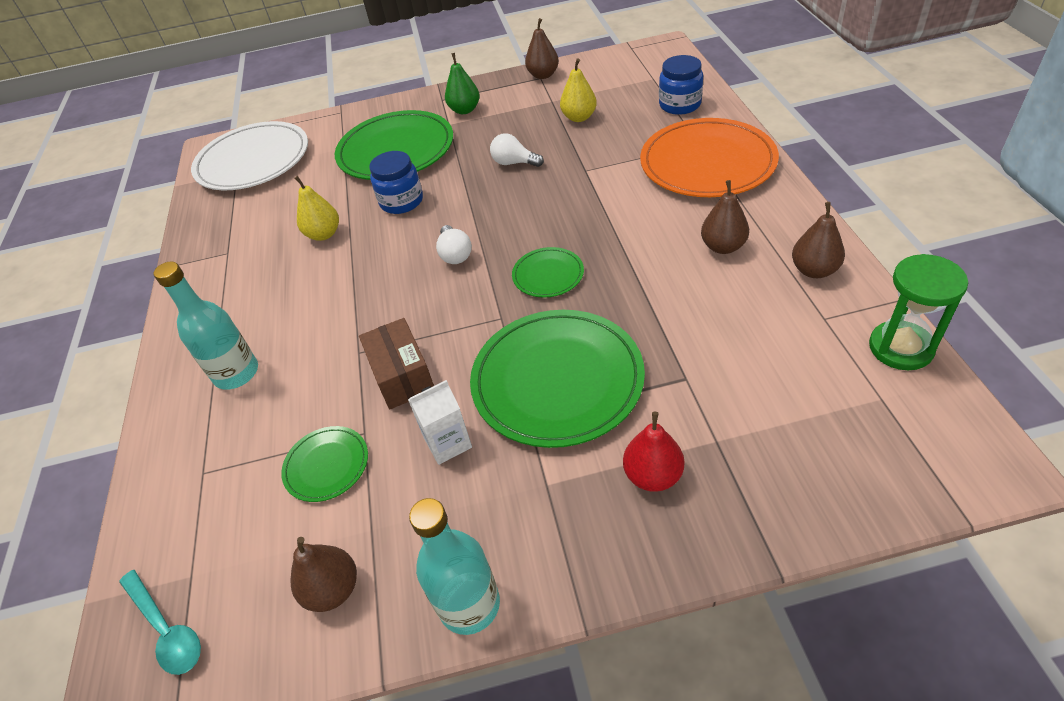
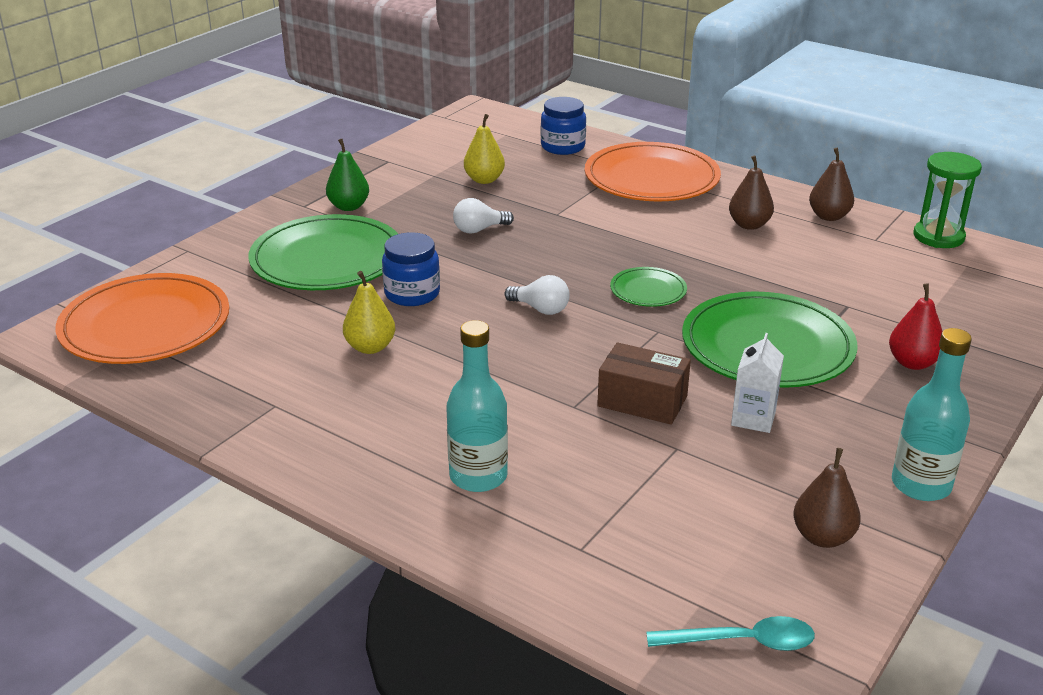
camera: 50 degrees left, 15 degrees down
white plate [191,121,308,190] -> orange plate [55,273,229,364]
green plate [281,426,368,502] -> none
brown pear [525,18,559,79] -> none

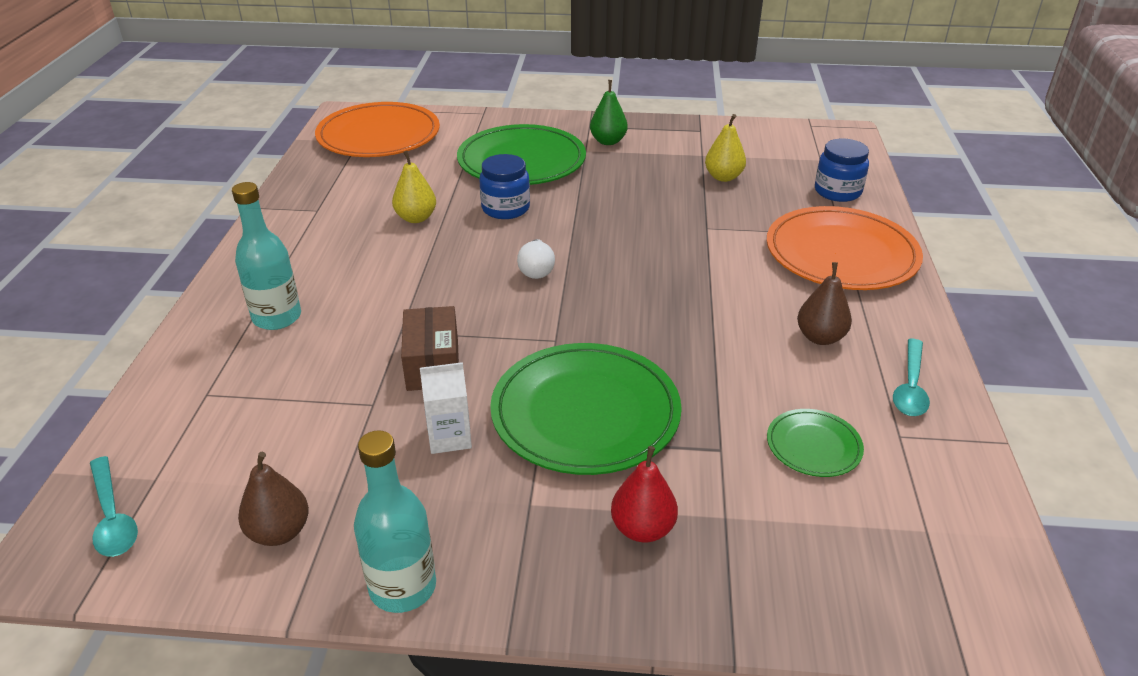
camera: 60 degrees right, 5 degrees up
white light bulb [453,198,514,234] -> none
green plate [610,267,687,307] -> green plate moved to [767,409,864,477]
brown pear [809,148,854,221] -> turquoise spoon [893,339,930,416]
green hourglass [914,152,982,248] -> none

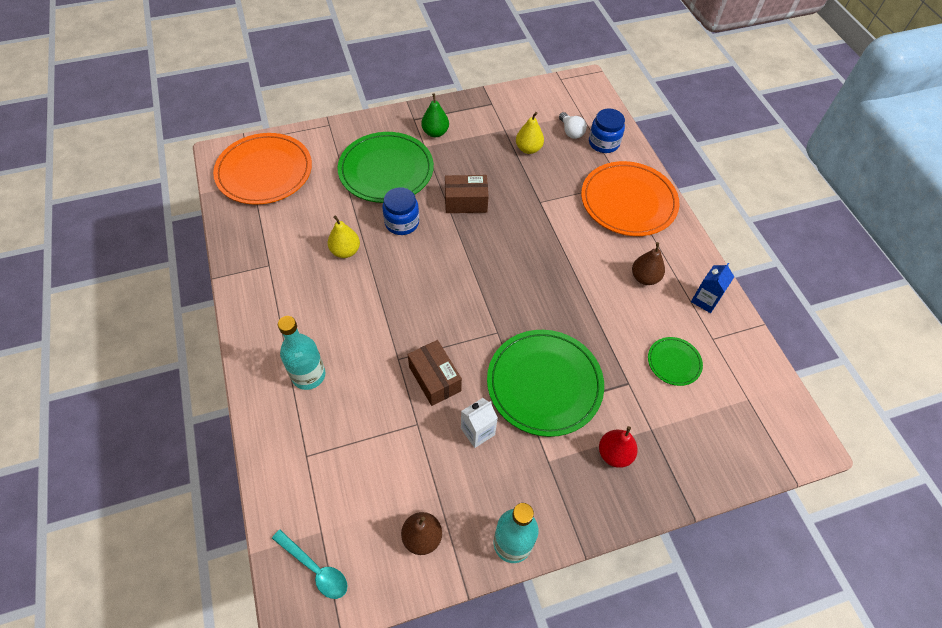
camera: 25 degrees left, 20 degrees up
white light bulb [517,239,555,279] -> white light bulb moved to [559,112,587,139]
turquoise spoon [893,339,930,416] -> blue carton [691,263,734,313]
none -> brown box [445,175,489,213]

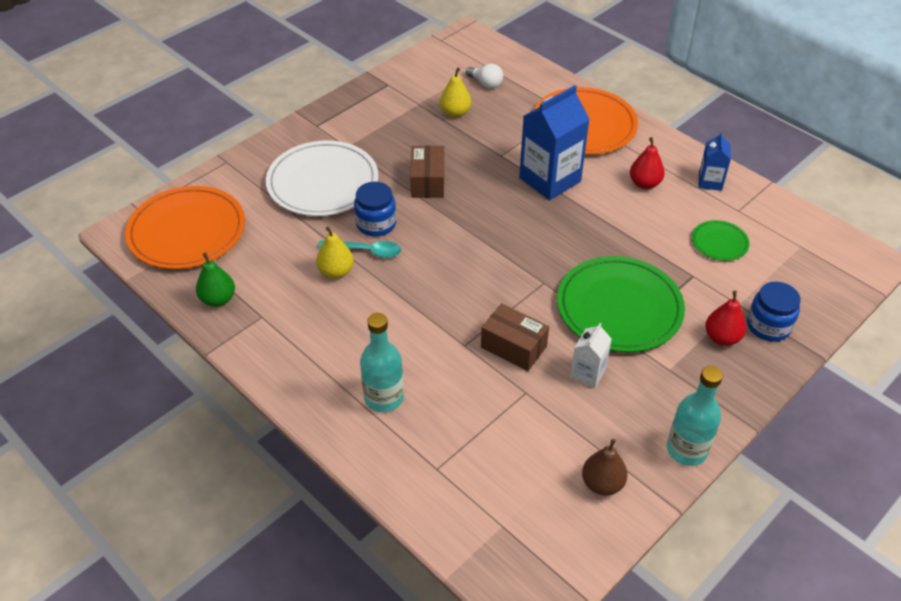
camera: 25 degrees left, 10 degrees down
turquoise spoon [272,530,348,599] -> turquoise spoon moved to [318,240,401,258]
green plate [338,132,434,203] -> white plate [266,141,378,216]
green pear [421,93,449,137] -> green pear moved to [196,252,235,307]
brown box [445,175,489,213] -> brown box turned 60 degrees counterclockwise [410,145,444,198]
blue jar [589,108,625,153] -> blue jar moved to [747,282,801,342]
brown pear [632,242,665,285] -> red pear [630,137,665,189]
none -> blue carton [519,85,590,200]

